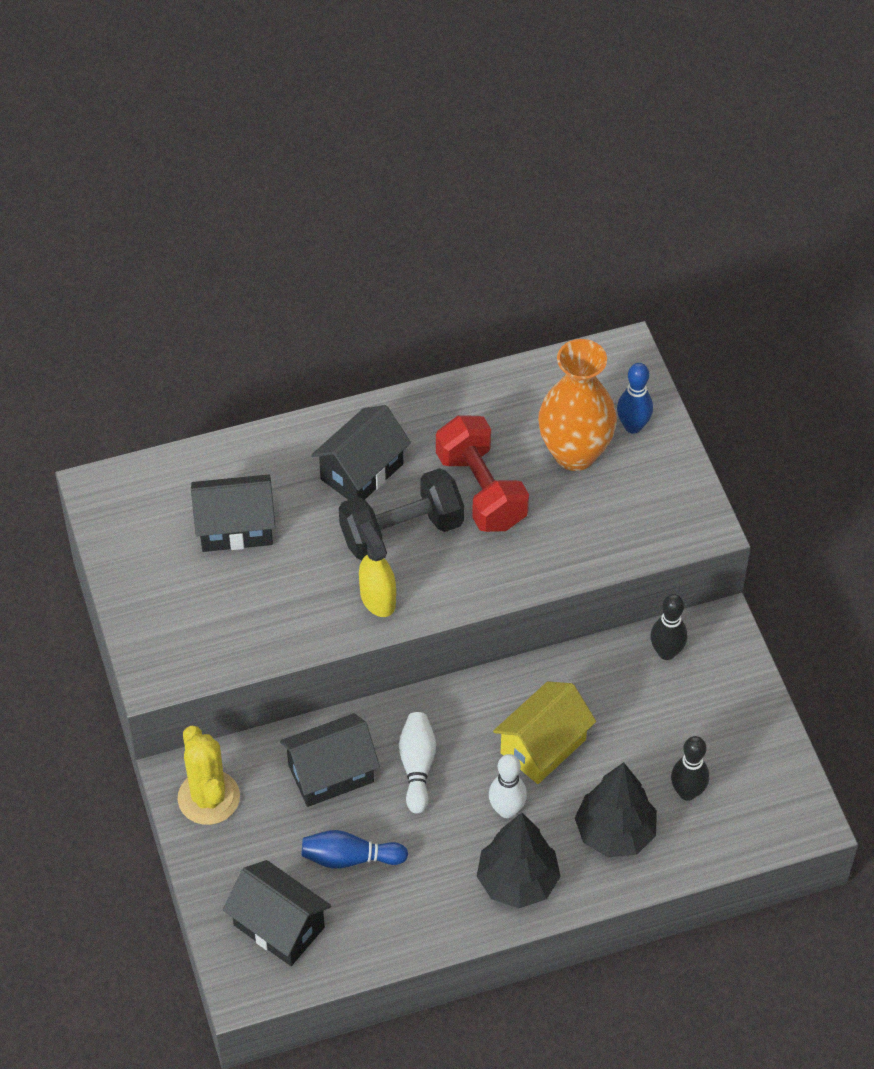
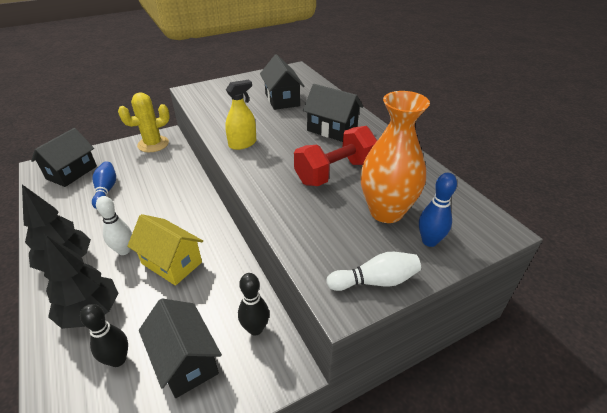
camera: 80 degrees right, 15 degrees down
black house [280,713,380,807] -> black house moved to [139,298,222,398]
black dumbbell [339,468,464,560] -> none
white bowling pin [399,712,436,813] -> white bowling pin moved to [326,252,421,291]

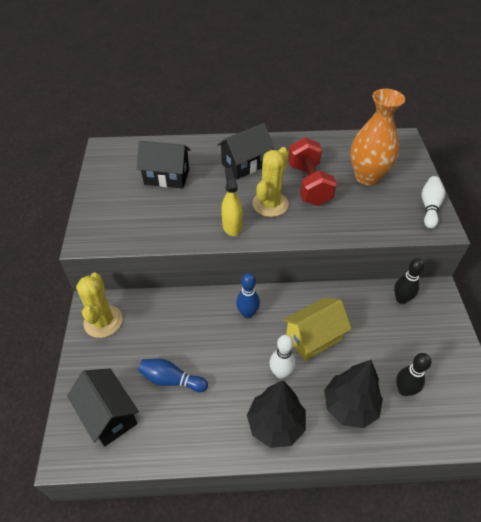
camera: 65 degrees left, 10 degrees up
black house [139,298,222,398] -> none
blue bowling pin [419,173,457,247] -> blue bowling pin moved to [236,273,260,318]
none -> yellow cactus [253,147,289,217]

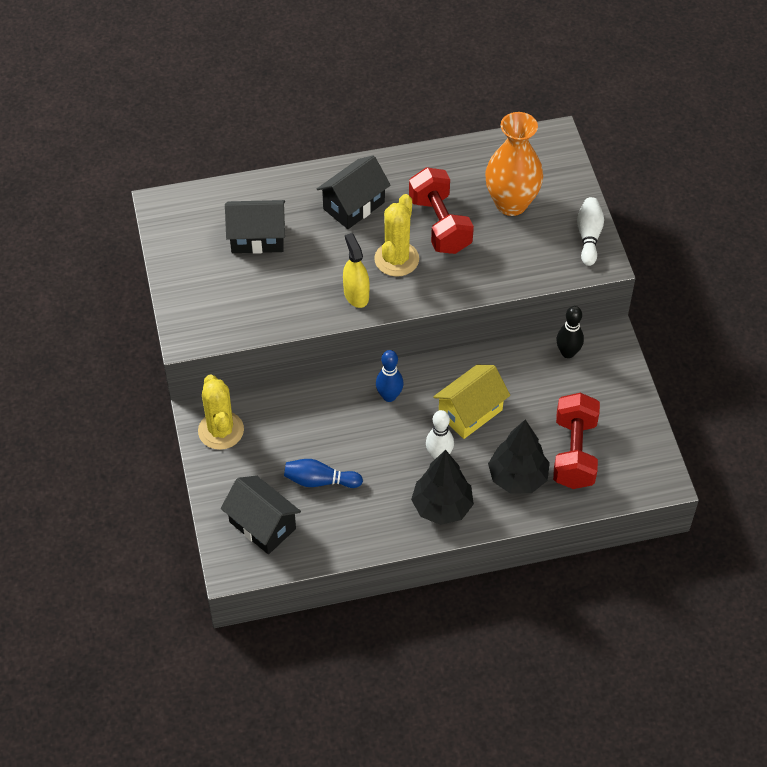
camera: 10 degrees left, 5 degrees up
black bowling pin [396,353,431,396] -> red dumbbell [553,393,600,489]

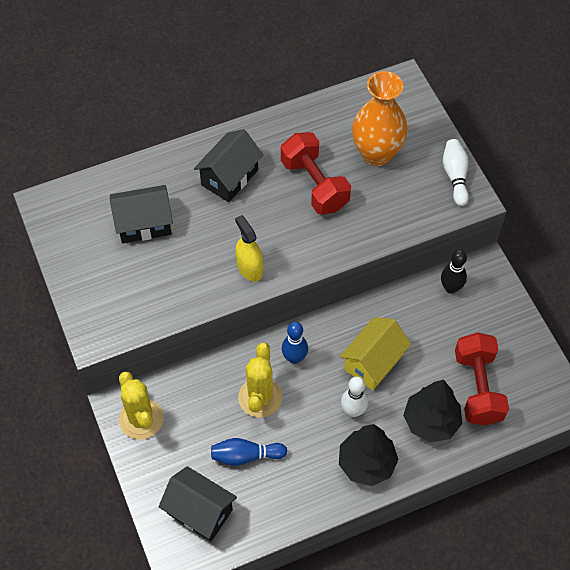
camera: 10 degrees left, 5 degrees up
yellow cactus [374,194,419,277] -> yellow cactus moved to [238,343,282,418]

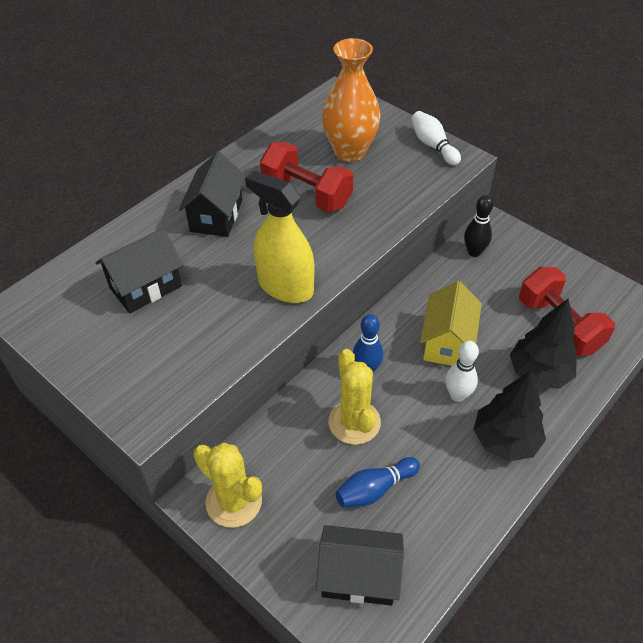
camera: 25 degrees left, 10 degrees down
yellow spray bottle [235,215,263,281] -> yellow spray bottle [245,170,315,303], size x1.53

